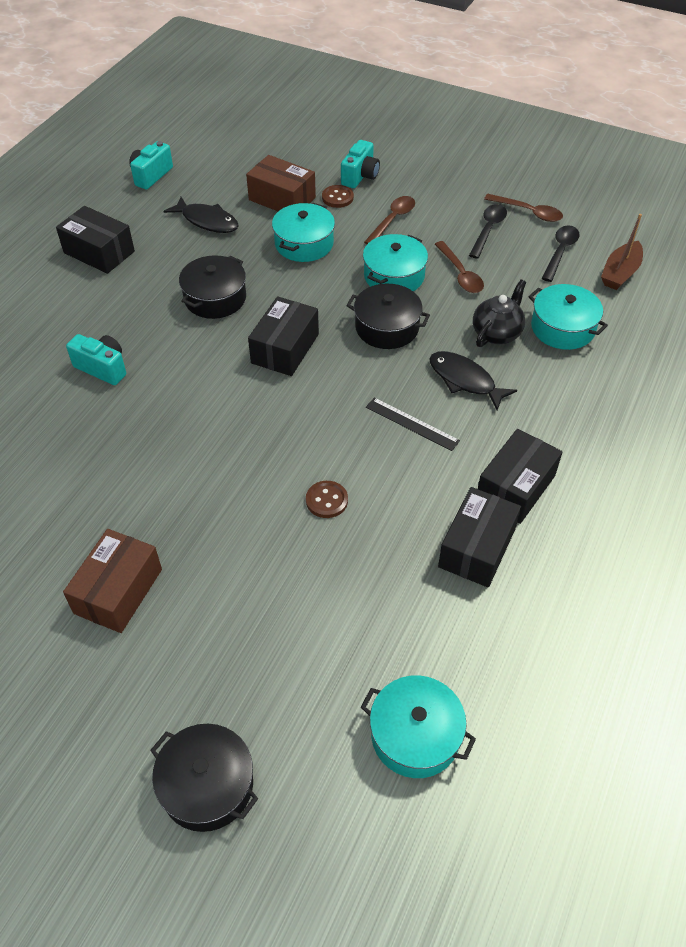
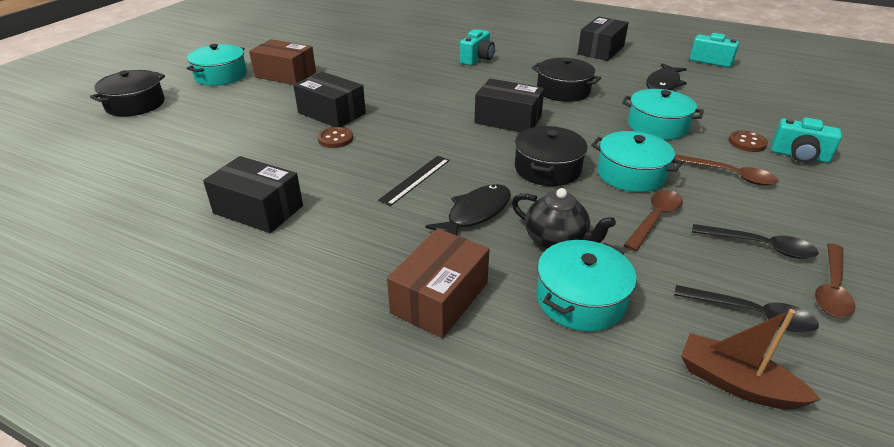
camera: 90 degrees right, 15 degrees down
brown box [246,155,316,211] -> brown box moved to [387,228,489,338]
turquoise pot [361,676,476,778] -> turquoise pot moved to [187,44,247,86]
brown spoon [435,241,484,293] -> brown spoon turned 150 degrees clockwise [624,190,683,251]
black box [478,429,562,524] -> black box moved to [293,72,366,127]

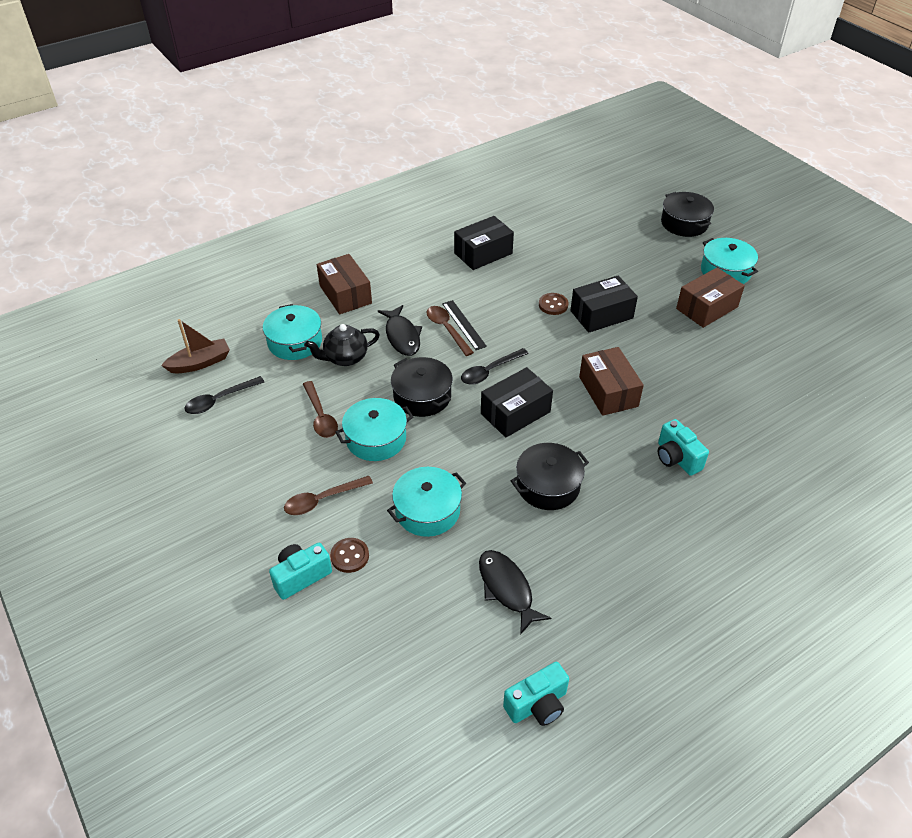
camera: 120 degrees right, 10 degrees up
black box [578,17,629,61] -> none
black spoon [692,224,819,259] -> black spoon moved to [461,348,529,385]
brown spoon [815,243,856,317] -> brown spoon moved to [427,306,474,356]
none -> brown box [579,347,644,416]

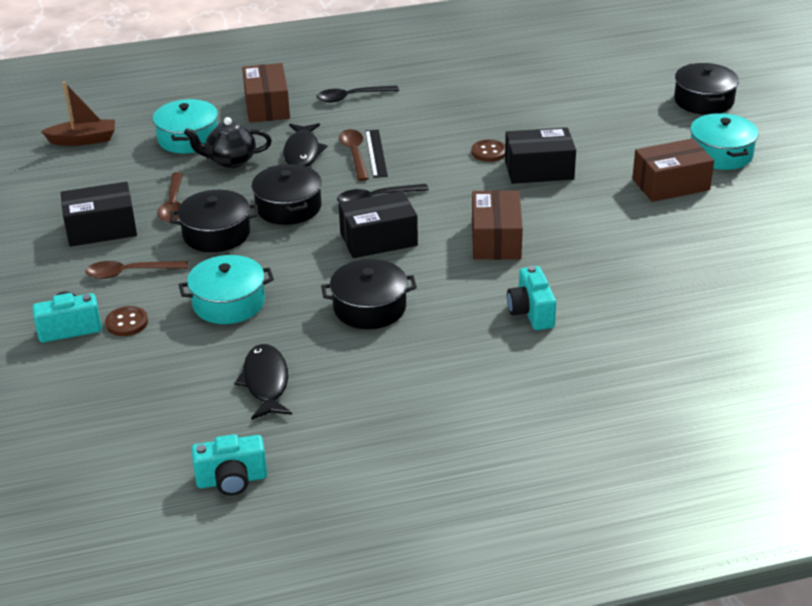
camera: 20 degrees right, 10 degrees down
black spoon [184,376,264,414] -> black spoon moved to [317,85,399,103]
turquoise pot [335,398,413,461] -> black pot [170,190,258,252]
black box [454,216,514,270] -> black box moved to [61,182,137,247]

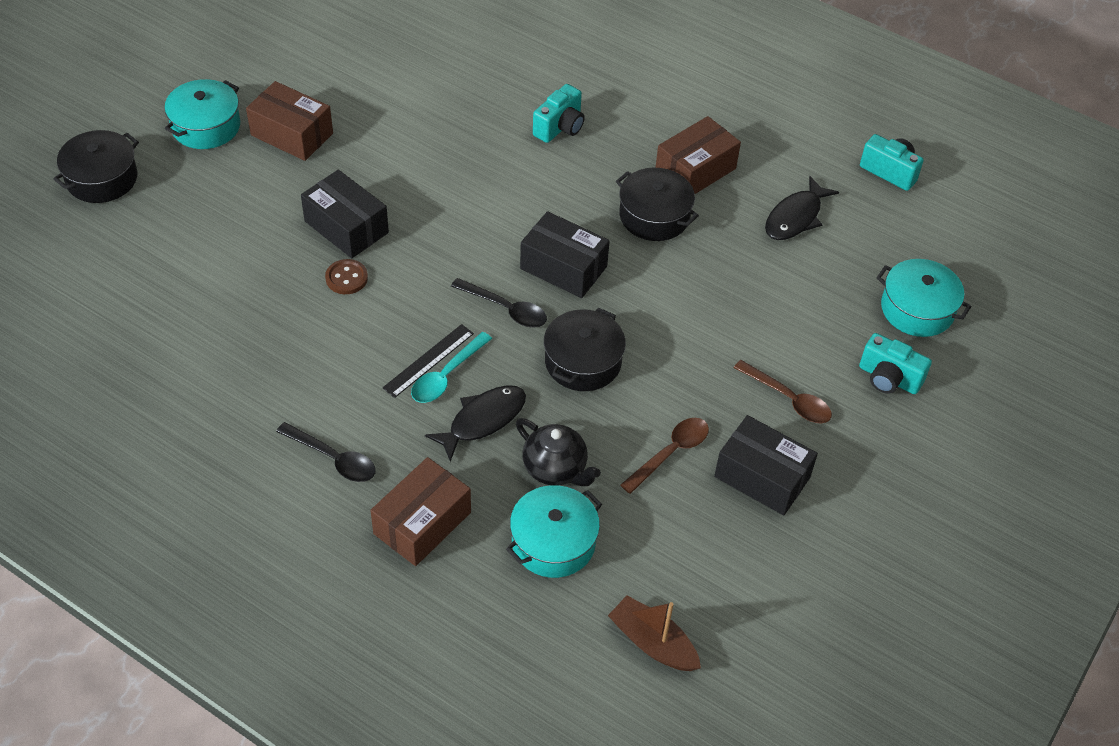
camera: 135 degrees left, 15 degrees up
brown button [105,306,148,336] -> none
black pot [170,190,258,252] -> none
turquoise pot [179,255,274,324] -> turquoise pot moved to [876,259,971,337]
brown spoon [339,129,369,181] -> turquoise spoon [411,332,492,403]
brown box [472,190,523,260] -> brown box moved to [655,116,741,194]

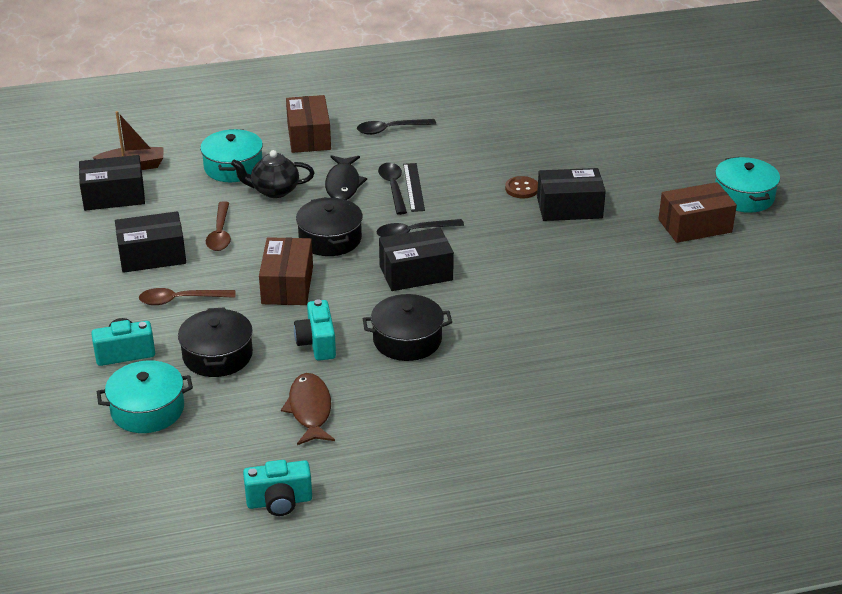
camera: 135 degrees right, 15 degrees down
black pot [53,130,139,203] -> black pot moved to [178,307,253,377]
turquoise spoon [411,332,492,403] -> black spoon [378,163,407,215]
turquoise camera [533,84,585,143] -> turquoise camera moved to [294,299,336,361]
brown box [655,116,741,194] -> brown box moved to [259,237,313,305]
black fish [765,176,839,240] -> brown fish [281,373,335,445]
none -> black box [79,155,145,211]

